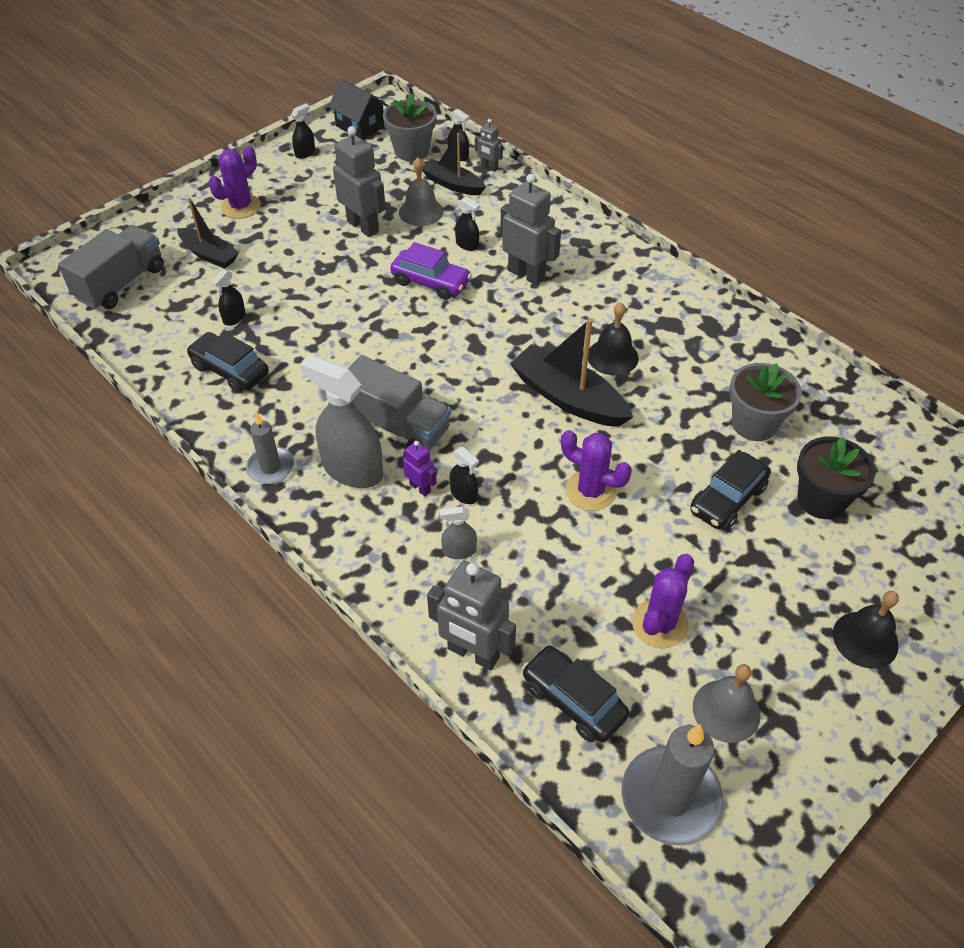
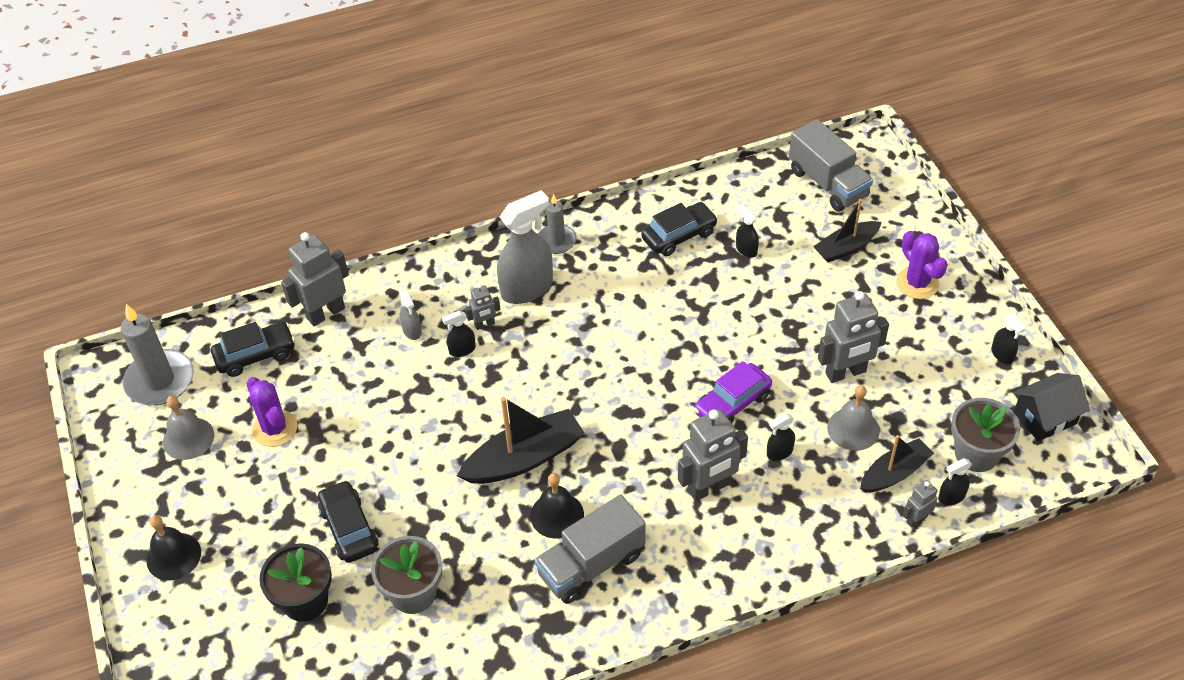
camera: 115 degrees right, 0 degrees up
grey truck [348,355,451,449] -> grey truck moved to [534,495,646,604]
purple robot [403,441,437,497] -> grey robot [465,284,501,330]
grey spray bottle [439,506,477,559] -> grey spray bottle turned 135 degrees clockwise [400,290,422,340]
purple cactus [561,430,632,511] -> none

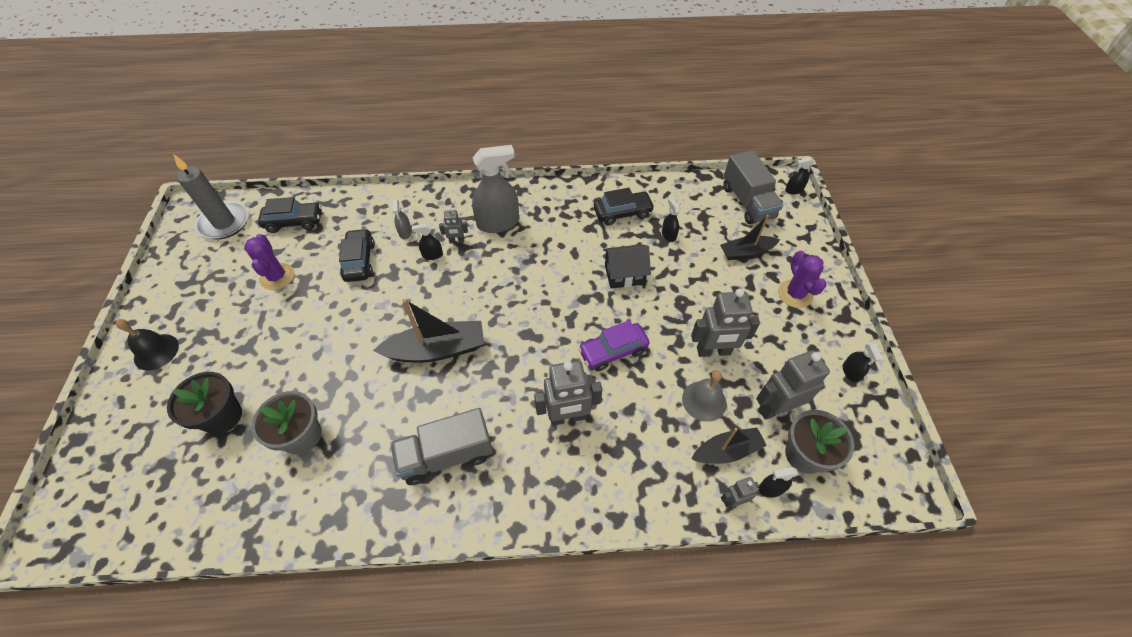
camera: 15 degrees right, 5 degrees up
grey bell [163,396,214,460] -> none
grey robot [281,232,349,326] -> grey robot moved to [756,350,830,420]
black car [318,480,379,563] -> black car moved to [339,228,375,282]
black bell [531,473,584,539] -> none
grey candle [538,194,577,254] -> none
black spray bottle [767,413,795,461] -> black spray bottle moved to [785,157,814,194]
black house [1013,373,1090,441] -> black house moved to [603,244,651,289]

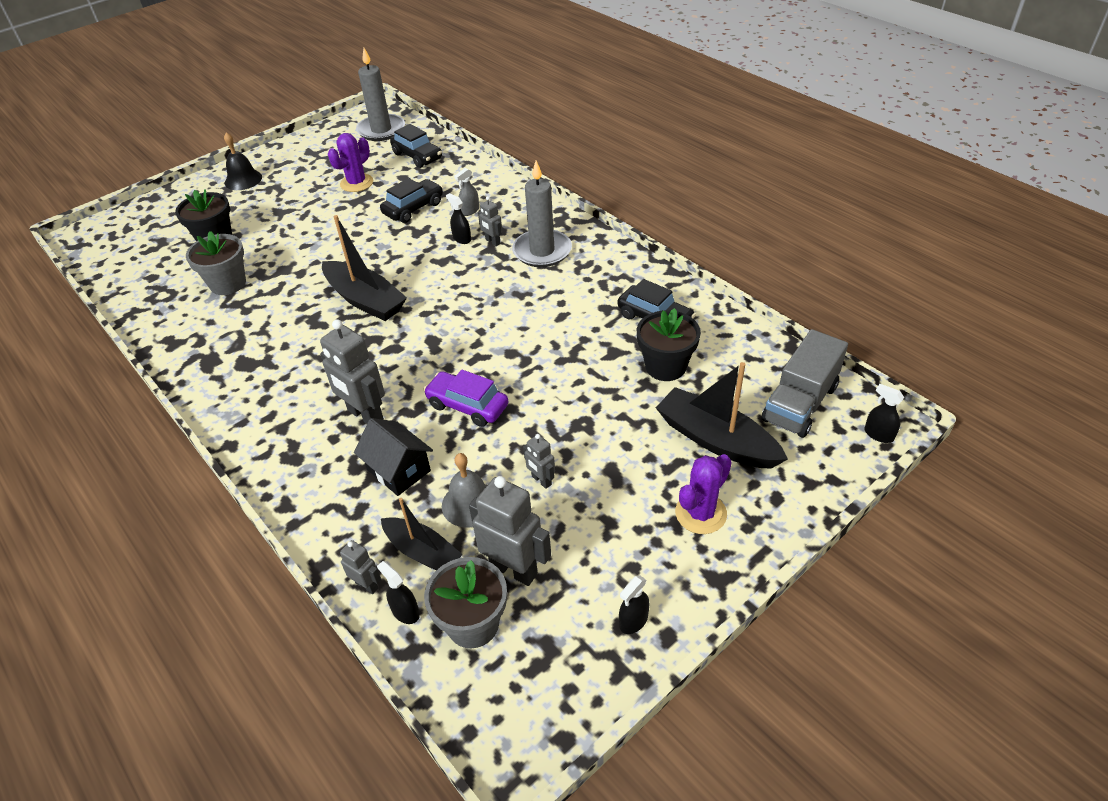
camera: 55 degrees right, 10 degrees down
grey truck [390,408,493,485] -> none
grey spray bottle [472,145,519,233] -> grey candle [512,160,572,267]
black house [603,244,651,289] -> black house moved to [354,418,433,496]
black spray bottle [662,198,680,242] -> black flower pot [637,308,701,381]
grey robot [691,289,760,357] -> grey robot [523,434,555,489], size x0.51
black boat [720,215,780,260] -> black boat [656,362,788,469], size x1.55

